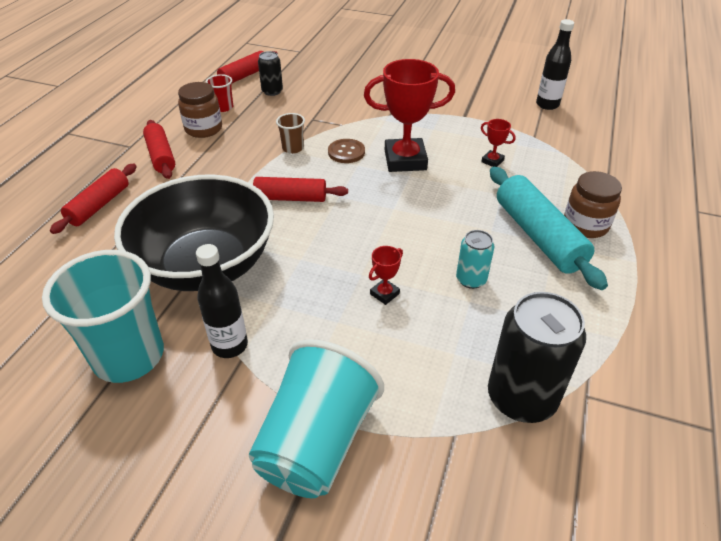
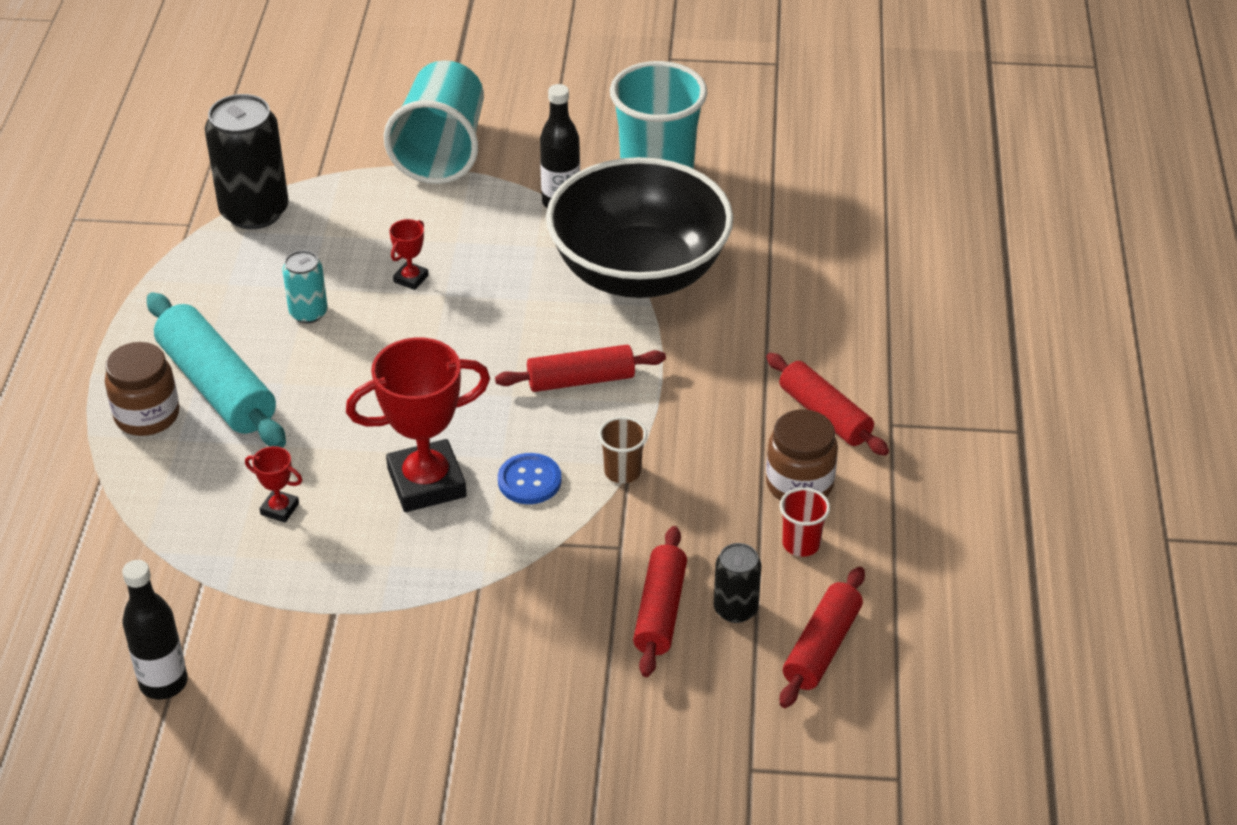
camera: 165 degrees right, 0 degrees up
red rolling pin [50,164,137,234] -> red rolling pin moved to [633,526,687,677]
brown button [328,139,365,163] -> blue button [498,453,561,504]

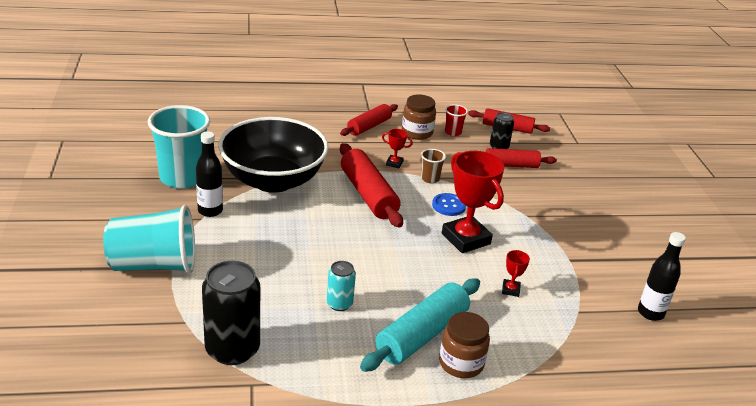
camera: 105 degrees left, 10 degrees down
red trophy [390,219,429,290] -> red trophy moved to [382,129,413,168]
red rolling pin [495,345,666,392] -> red rolling pin [340,143,403,228], size x1.53

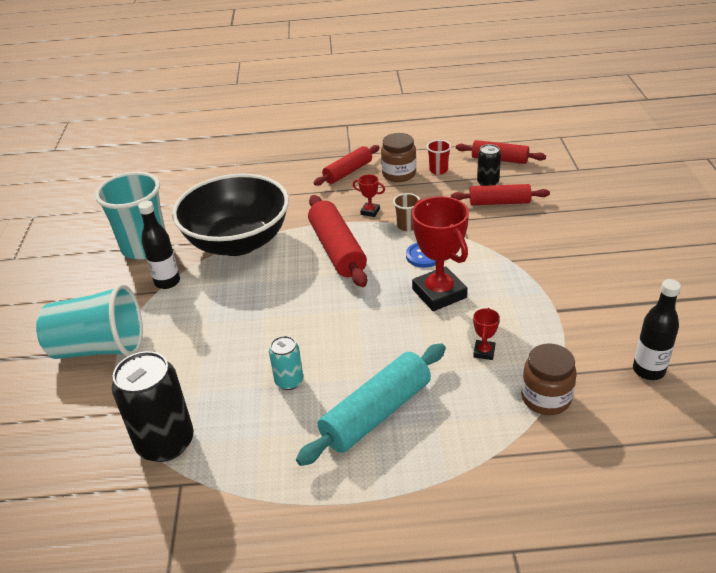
camera: 10 degrees right, 5 degrees up
brown jar [439,312,490,378] -> brown jar moved to [521,344,576,415]

